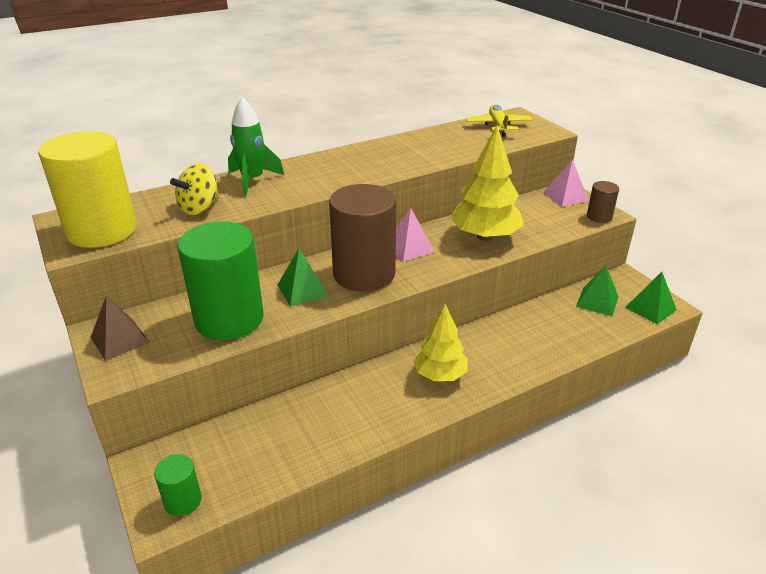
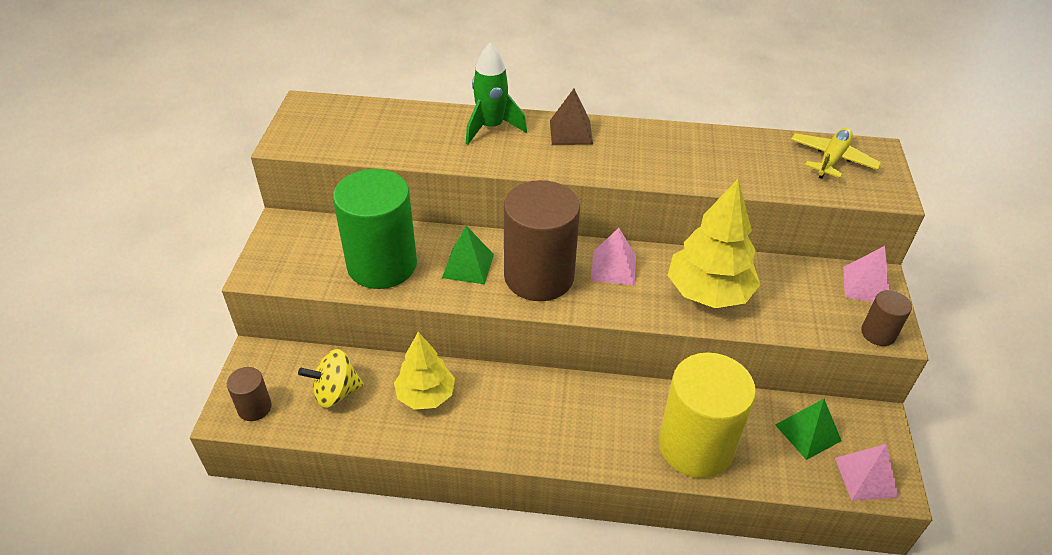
camera: 35 degrees right, 10 degrees up
yellow cylinder [38,131,137,248] -> yellow cylinder moved to [659,352,756,478]
brown pyramid [91,295,150,361] -> brown pyramid moved to [550,89,593,145]
green cylinder [154,454,201,516] -> brown cylinder [227,367,272,421]
yellow spinning top [170,164,219,215] -> yellow spinning top moved to [298,349,364,408]
yellow tree [413,304,468,381] -> yellow tree moved to [394,332,455,410]
green pyramid [625,272,677,324] -> pink pyramid [835,444,899,501]

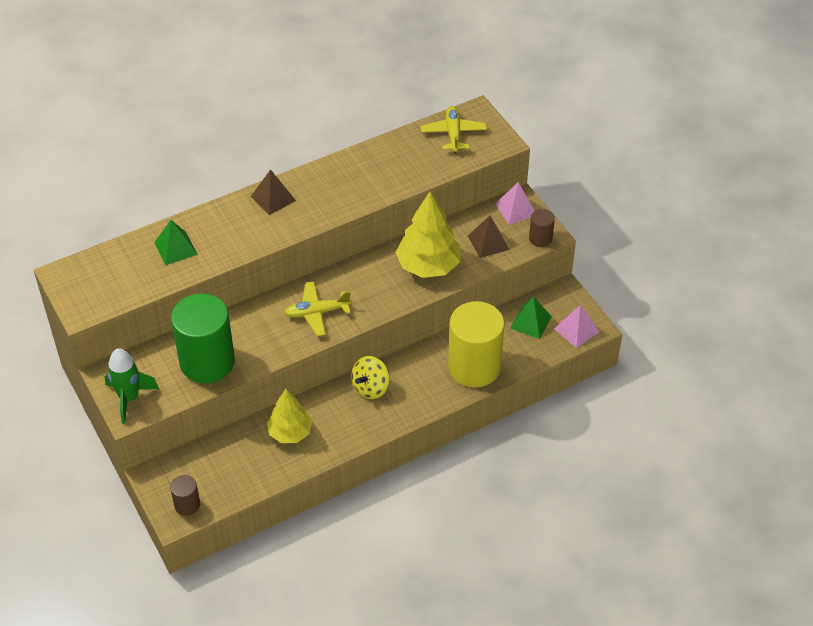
camera: 35 degrees left, 5 degrees up
yellow spinning top [298,349,364,408] -> yellow spinning top moved to [351,356,390,399]
green pyramid [442,226,494,284] -> green pyramid moved to [154,220,198,265]
green rocket [466,43,527,144] -> green rocket moved to [105,348,159,424]
brown cylinder [504,180,580,301] -> yellow plane [284,281,351,336]
pink pyramid [591,228,636,285] -> none
none -> brown pyramid [468,215,510,258]

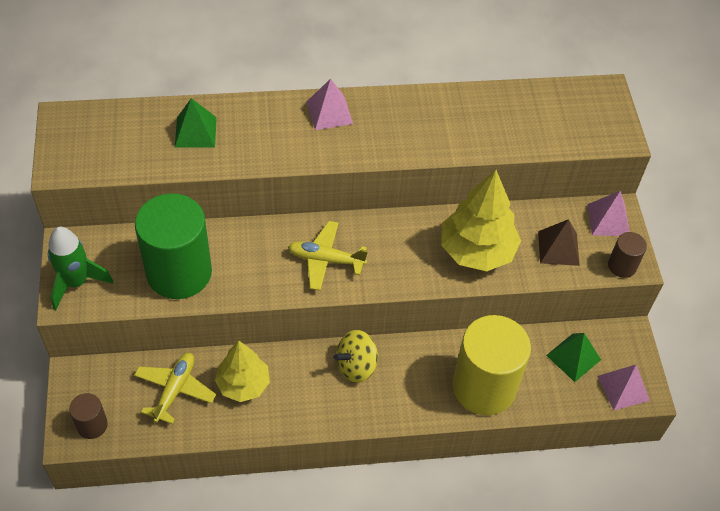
camera: 20 degrees right, 5 degrees up
brown pyramid [251,169,296,215] -> pink pyramid [307,79,353,130]
yellow plane [421,106,487,153] -> yellow plane moved to [134,353,216,424]

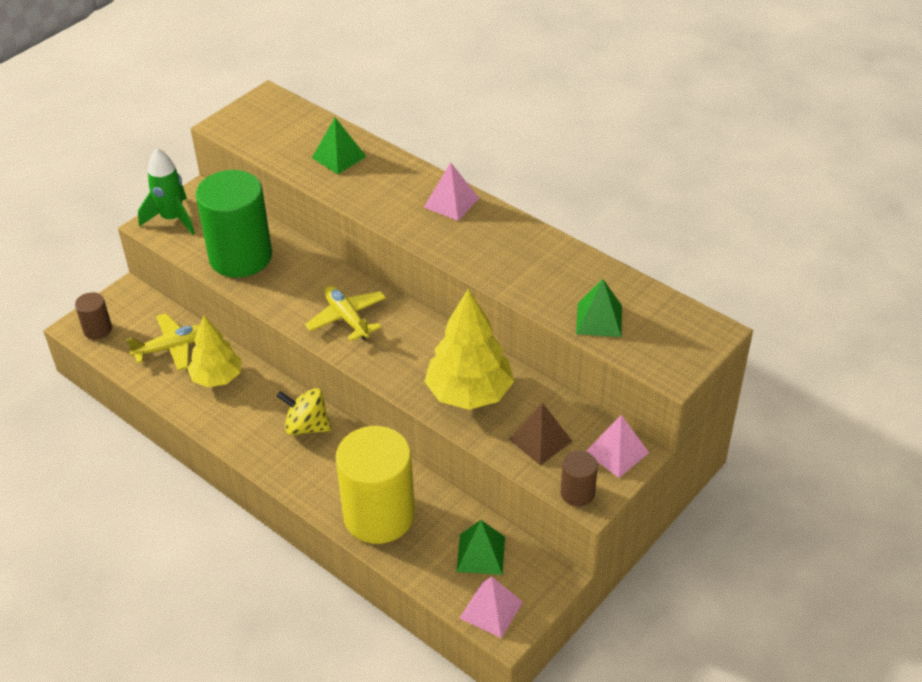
camera: 50 degrees right, 10 degrees down
none -> green pyramid [576,279,622,337]

